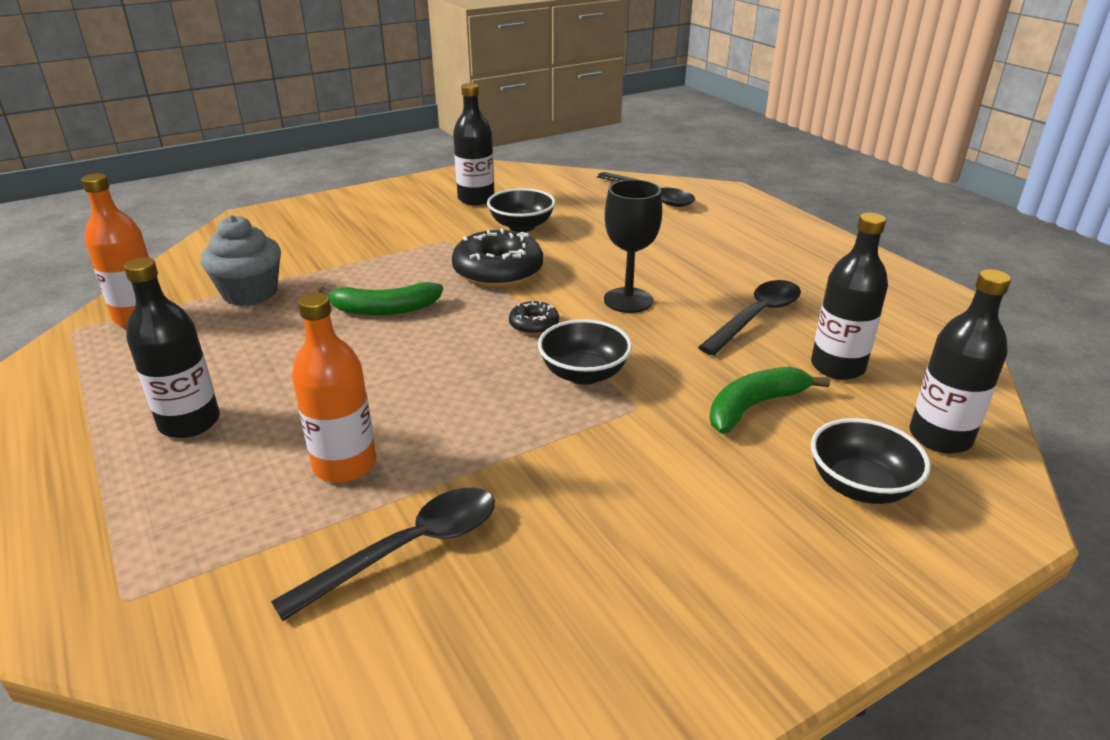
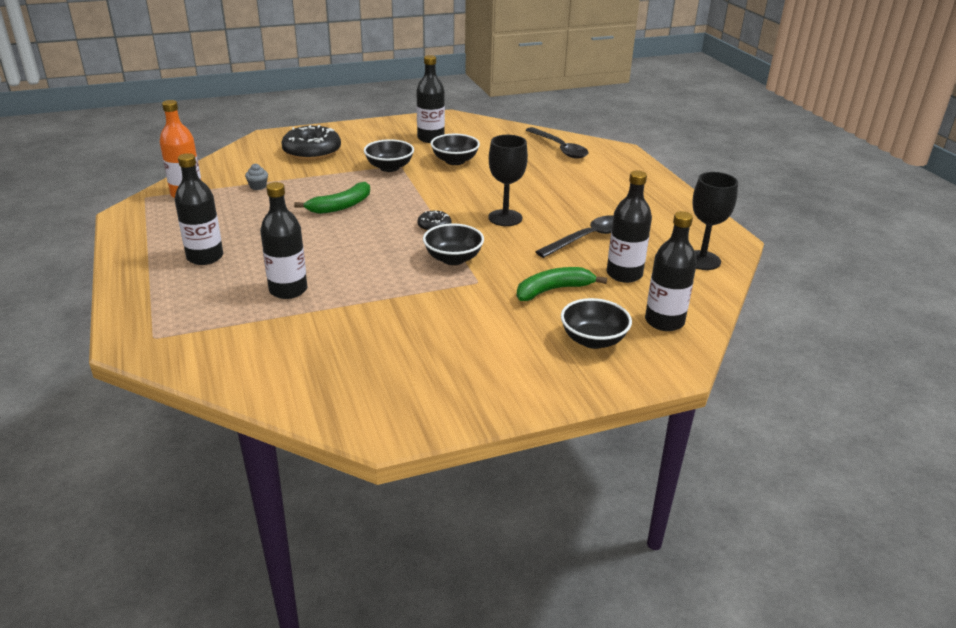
camera: 10 degrees right, 0 degrees up
grey cupcake [201,215,281,306] -> grey cupcake [245,163,268,190], size x0.45
black spoon [271,488,495,621] -> none
orange bottle [292,292,376,483] -> black bottle [260,182,307,299]
green banana [319,282,443,315] -> green banana turned 45 degrees counterclockwise [294,182,370,214]
black donut [452,229,543,287] -> black donut moved to [281,125,341,160]
none -> black bowl [364,139,414,172]
none -> black goblet [693,172,738,270]

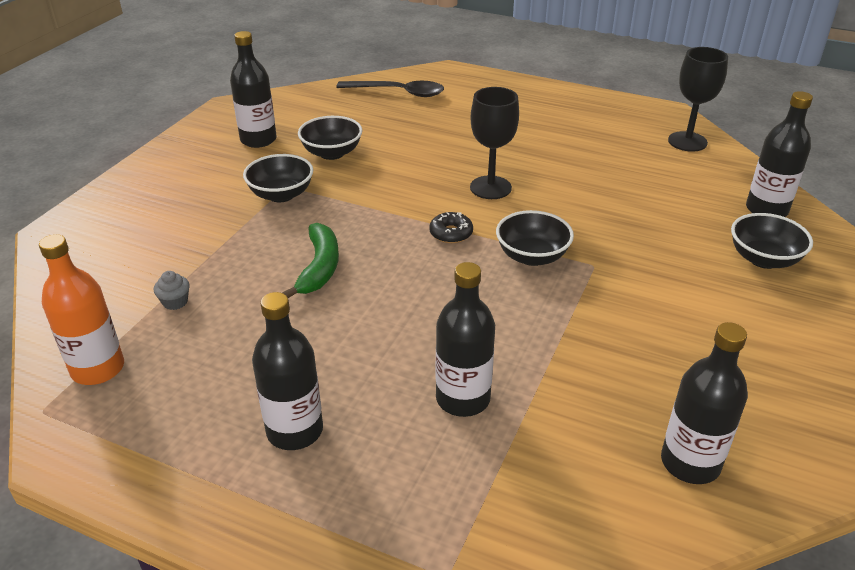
camera: 45 degrees left, 5 degrees up
black donut [281,125,341,160] -> none
green banana [516,267,607,301] -> none
black spoon [535,215,614,258] -> none
black bottle [607,171,652,283] -> black bottle moved to [661,322,748,484]

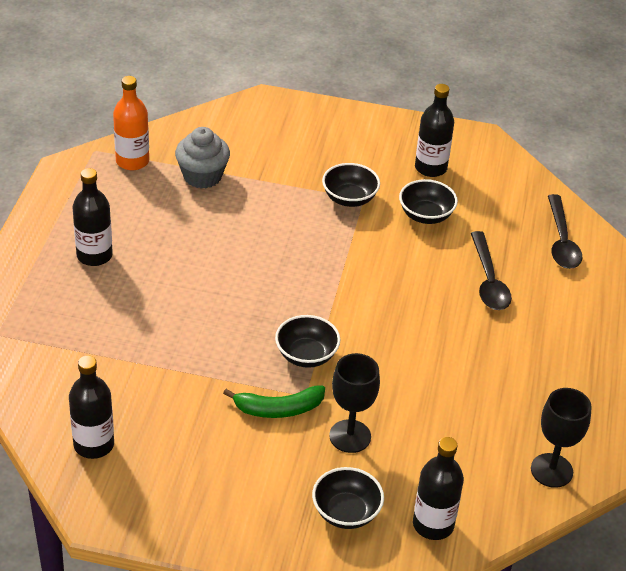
camera: 75 degrees right, 5 degrees up
grey cupcake [154,271,190,310] -> grey cupcake [175,127,230,189], size x2.23
green banana [282,223,339,298] -> green banana moved to [223,385,325,418]
black donut [429,212,473,243] -> none
black bottle [436,262,495,417] -> none
black goblet [470,87,519,199] -> black goblet moved to [329,353,380,453]
none -> black spoon [471,231,512,310]

